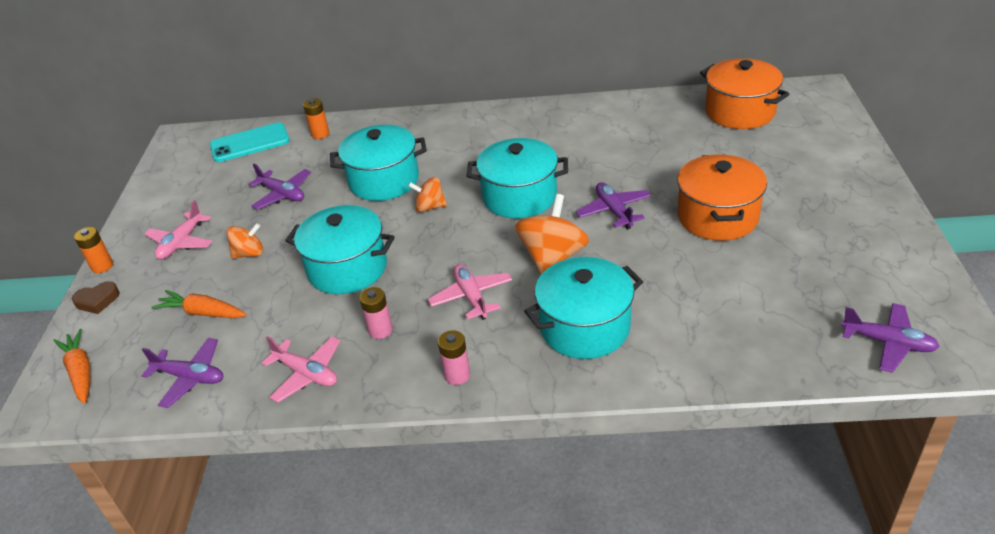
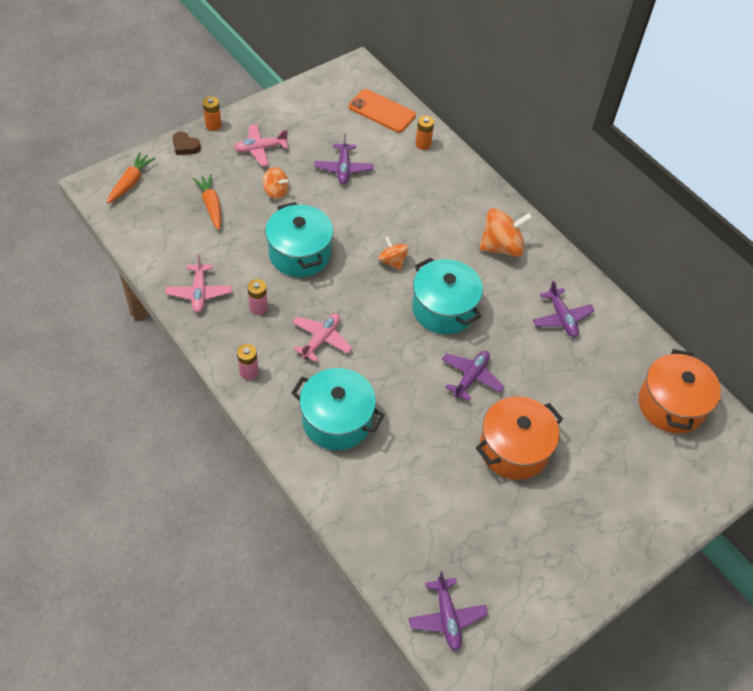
camera: 45 degrees right, 15 degrees up
purple plane [142,338,223,408] -> purple plane moved to [533,281,595,337]
turquoise phone [210,122,290,162] -> orange phone [349,89,416,133]
turquoise pot [330,125,427,201] -> none
orange spinning top [515,194,589,274] -> orange spinning top moved to [479,208,533,257]

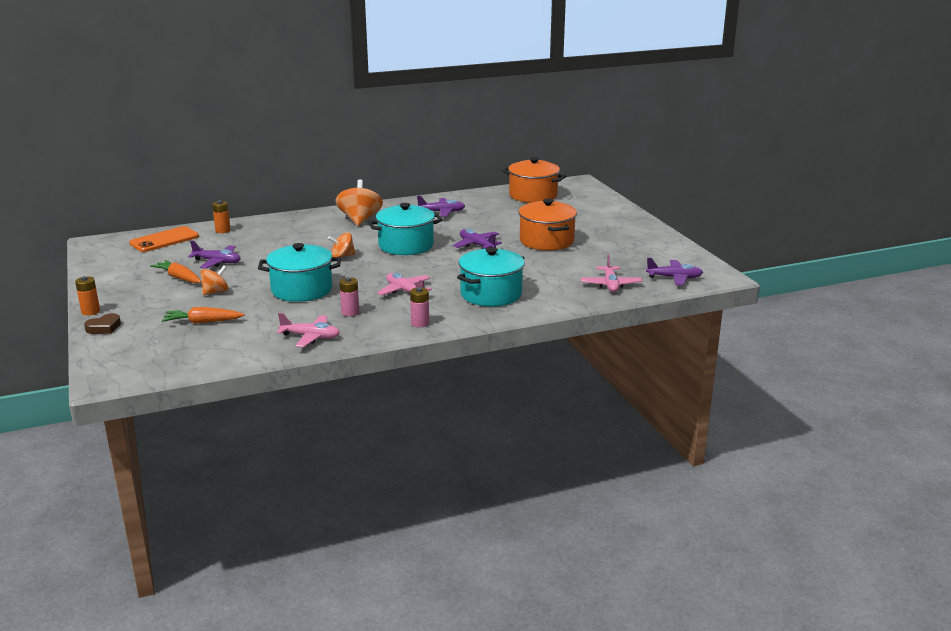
camera: 70 degrees left, 30 degrees down
orange carrot [107,152,156,204] -> orange carrot moved to [150,260,202,283]
pink plane [234,124,288,166] -> pink plane moved to [580,254,642,292]

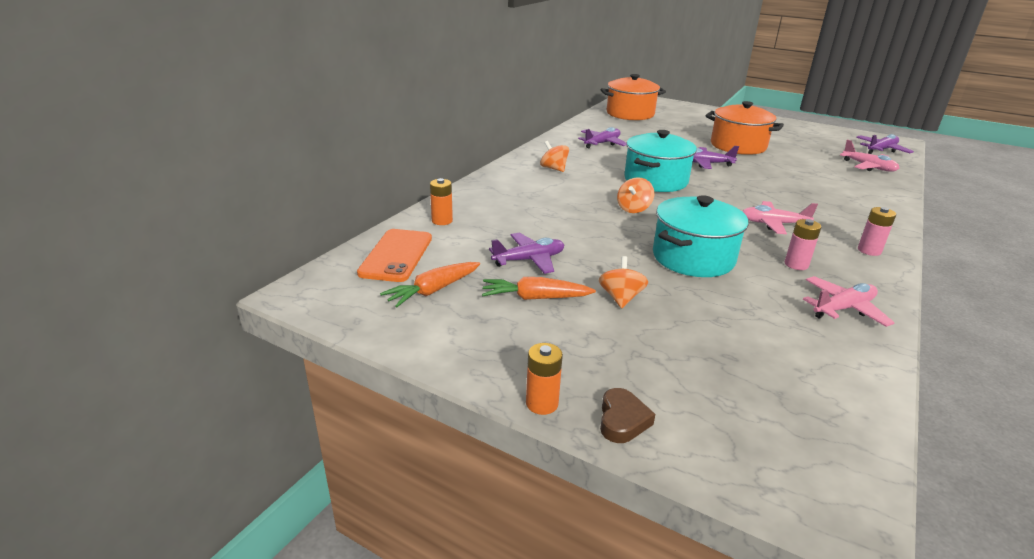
camera: 40 degrees left, 5 degrees up
orange carrot [162,307,244,324] -> orange carrot moved to [380,262,480,307]
orange spinning top [336,179,383,226] -> orange spinning top [540,141,569,172], size x0.58
turquoise pot [457,247,525,306] -> none

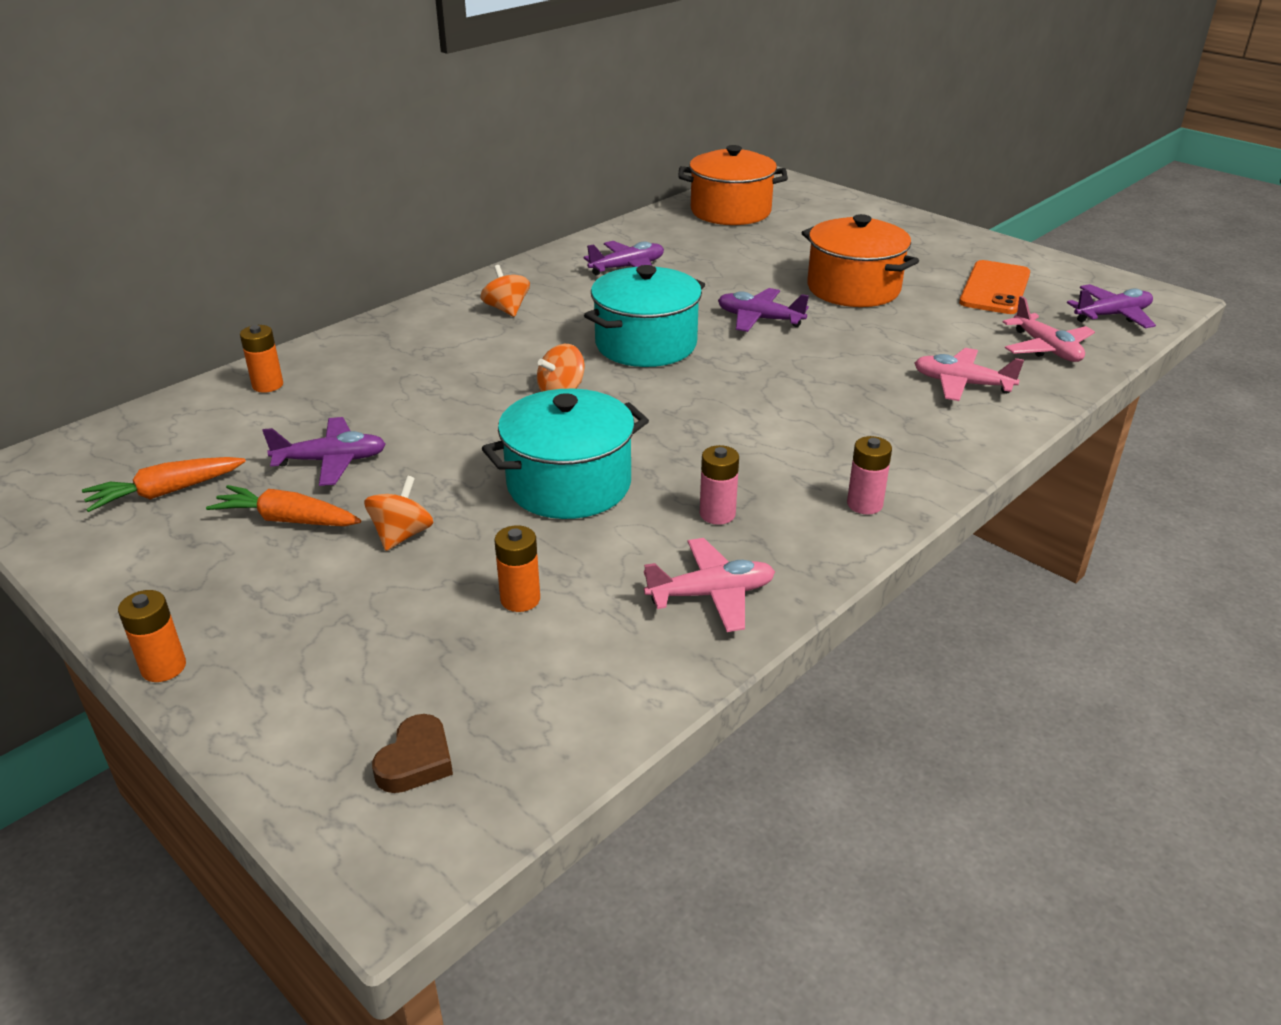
camera: 15 degrees right, 5 degrees up
orange phone [357,229,432,282] -> orange phone moved to [959,260,1030,314]
brown heart [600,388,655,443] -> brown heart moved to [372,714,453,793]
pink plane [742,201,818,234] -> pink plane moved to [914,348,1024,401]
none -> orange battery [495,525,540,612]

